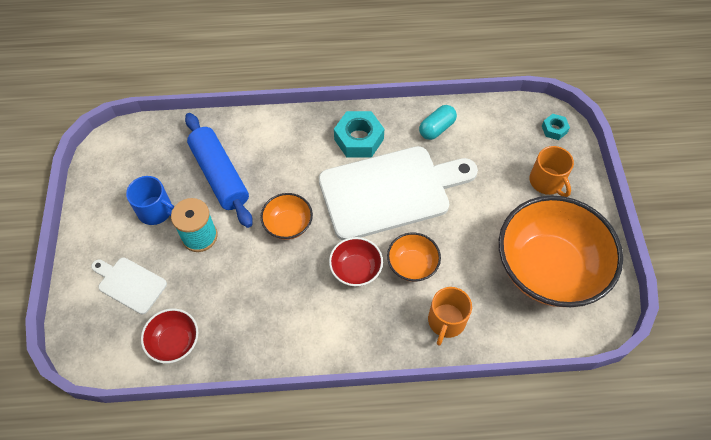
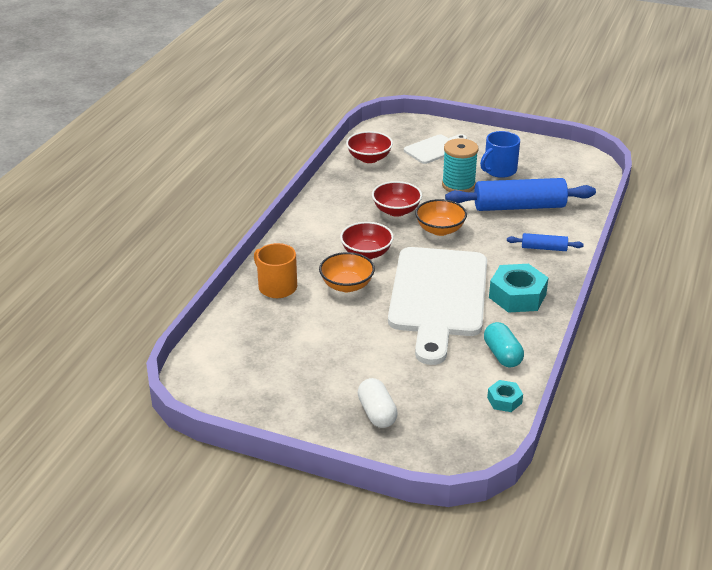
camera: 115 degrees right, 25 degrees down
orange bowl [499,195,623,307] -> none
orange mug [530,146,574,197] -> white capsule [358,378,398,428]
turquoise nut [542,114,570,140] -> turquoise nut moved to [487,380,523,412]
none -> red bowl [372,181,422,217]
none -> blue rolling pin [507,233,584,251]

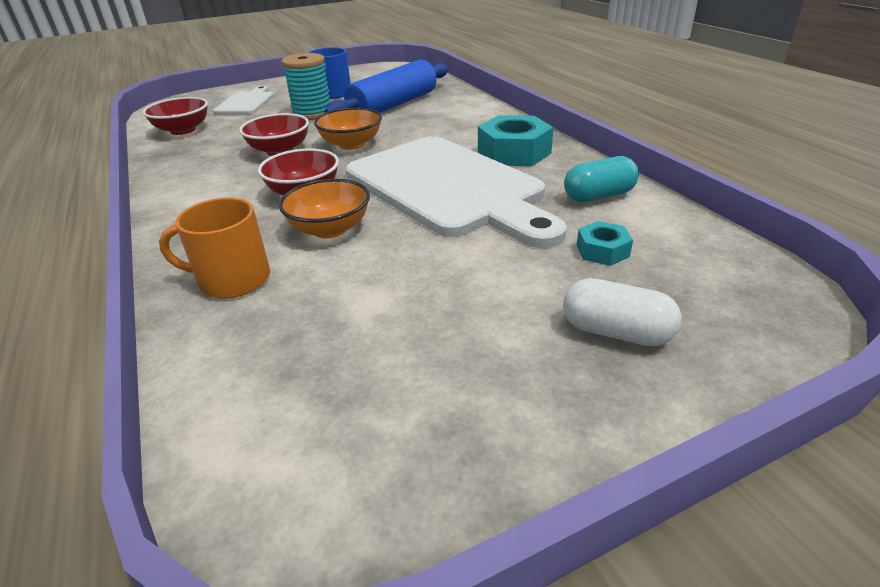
camera: 45 degrees left, 0 degrees up
turquoise capsule [484,322,524,368] -> turquoise capsule turned 45 degrees counterclockwise [564,156,639,202]
turquoise nut [487,380,523,412] -> turquoise nut moved to [577,221,633,266]
blue rolling pin [507,233,584,251] -> none

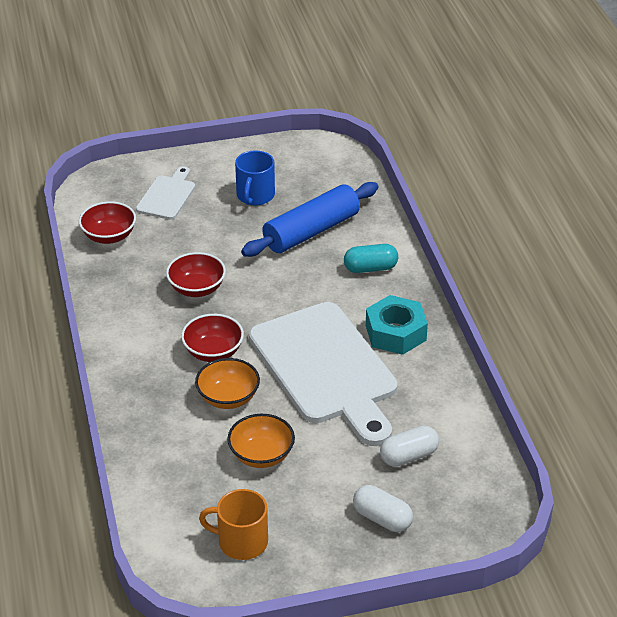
camera: 10 degrees right, 5 degrees up
orange mug [159,197,270,298] -> orange mug moved to [199,489,268,560]
turquoise spool [282,53,330,120] -> none
orange bowl [314,108,382,150] -> orange bowl moved to [227,414,295,468]
turquoise capsule [564,156,639,202] -> turquoise capsule moved to [344,244,398,273]
turquoise nut [577,221,633,266] -> white capsule [380,426,439,467]

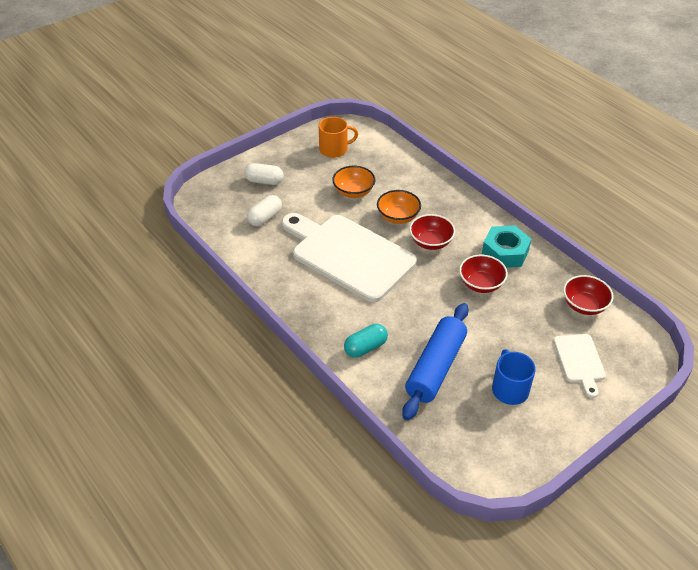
camera: 155 degrees right, 5 degrees up
turquoise nut [366,295,428,355] -> turquoise nut moved to [482,225,531,268]

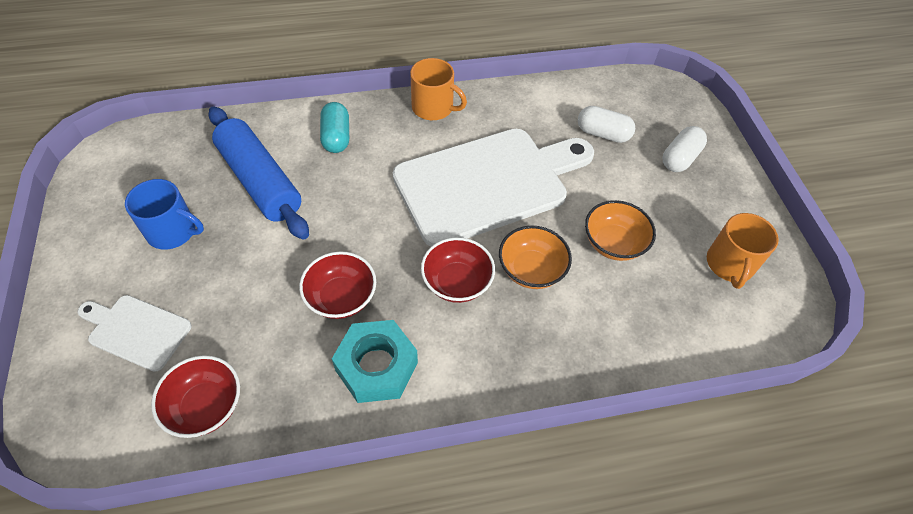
camera: 115 degrees right, 10 degrees up
white capsule [247,195,282,226] -> white capsule turned 45 degrees counterclockwise [578,106,635,143]
none -> orange mug [410,58,467,120]

